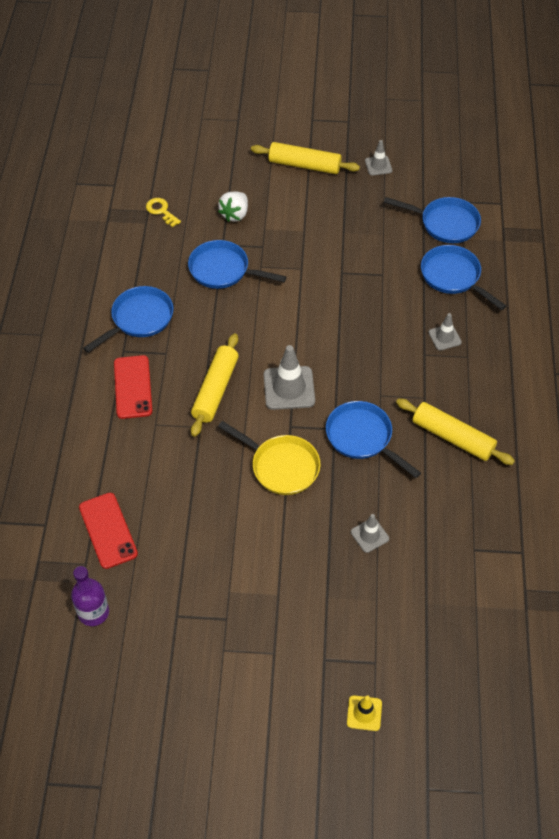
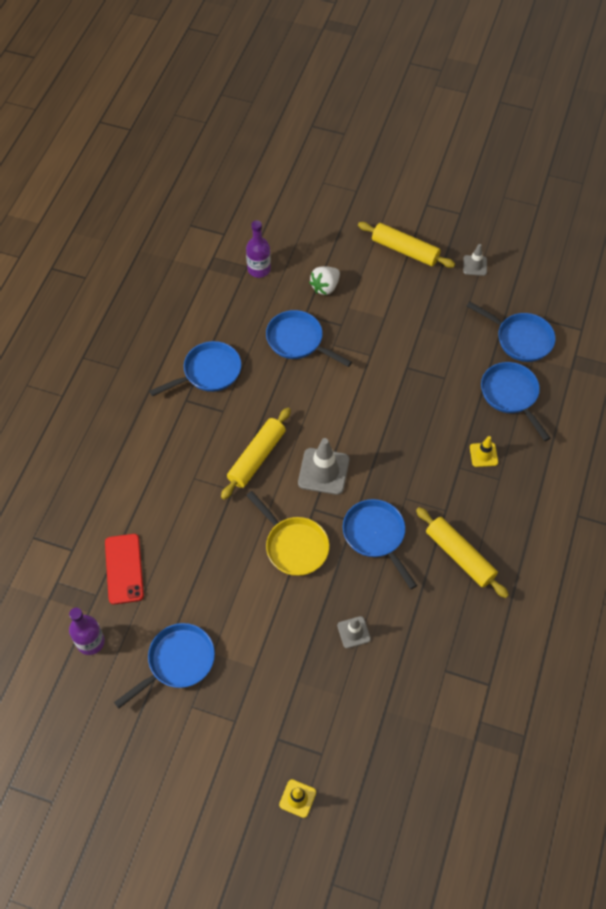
camera: 15 degrees right, 5 degrees up
red phone [114,355,152,419] -> none
yellow key [146,198,181,227] -> purple bottle [246,220,271,278]
grey traffic cone [428,313,462,351] -> yellow traffic cone [470,436,498,467]
none -> blue pan [114,623,215,708]

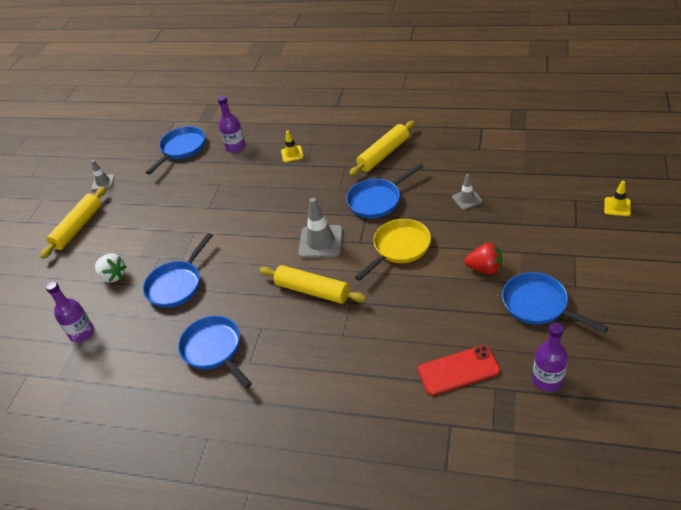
camera: 90 degrees left, 15 degrees down
blue pan [481,362,550,441] -> purple bottle [217,95,246,153]
none -> red strawberry [464,243,502,274]

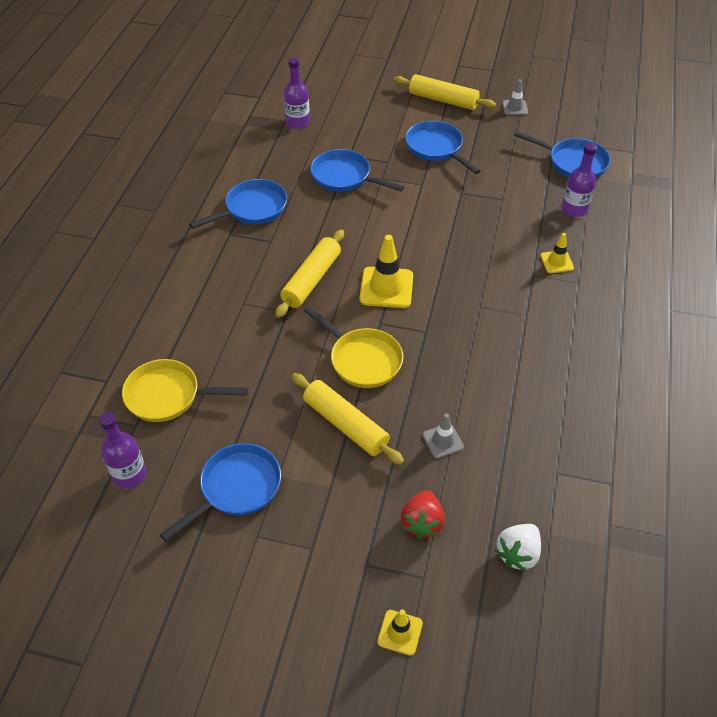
camera: 85 degrees right, 5 degrees up
white strawberry [95,253,127,283] -> white strawberry moved to [495,524,541,571]
grey traffic cone [298,198,343,258] -> yellow traffic cone [360,235,413,308]
blue pan [346,163,424,219] -> blue pan moved to [405,121,481,174]
yellow rolling pin [349,121,415,176] -> yellow rolling pin moved to [291,373,404,465]
red phone [418,345,501,396] -> yellow pan [122,359,248,422]
red strawberry [464,243,502,274] -> red strawberry moved to [401,490,445,539]

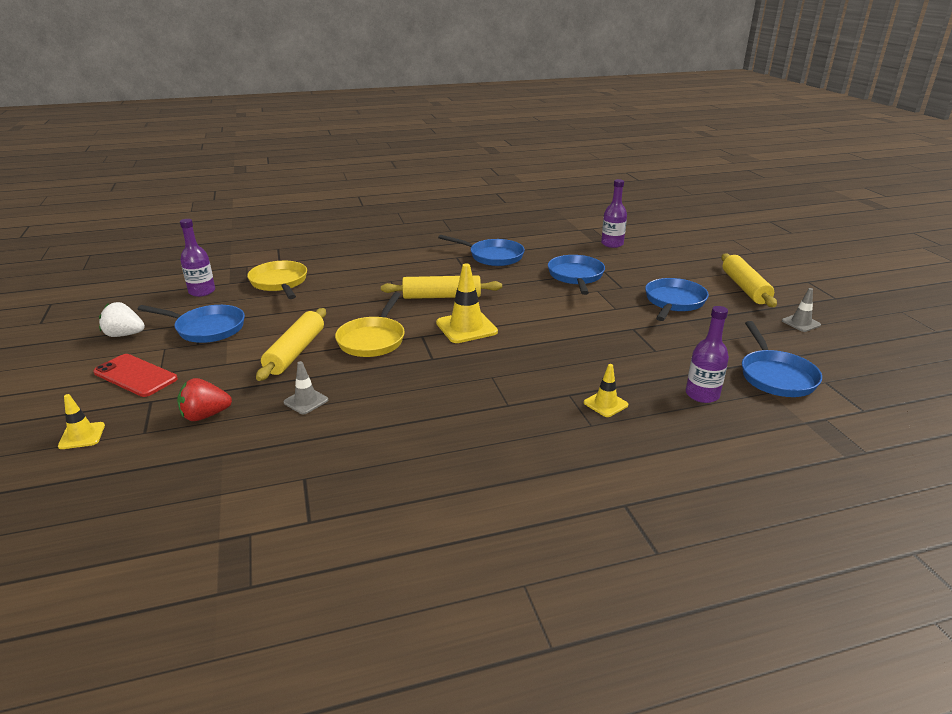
camera: 60 degrees right, 20 degrees down
white strawberry [495,524,541,571] -> white strawberry moved to [99,302,145,337]
none -> red phone [93,354,178,397]

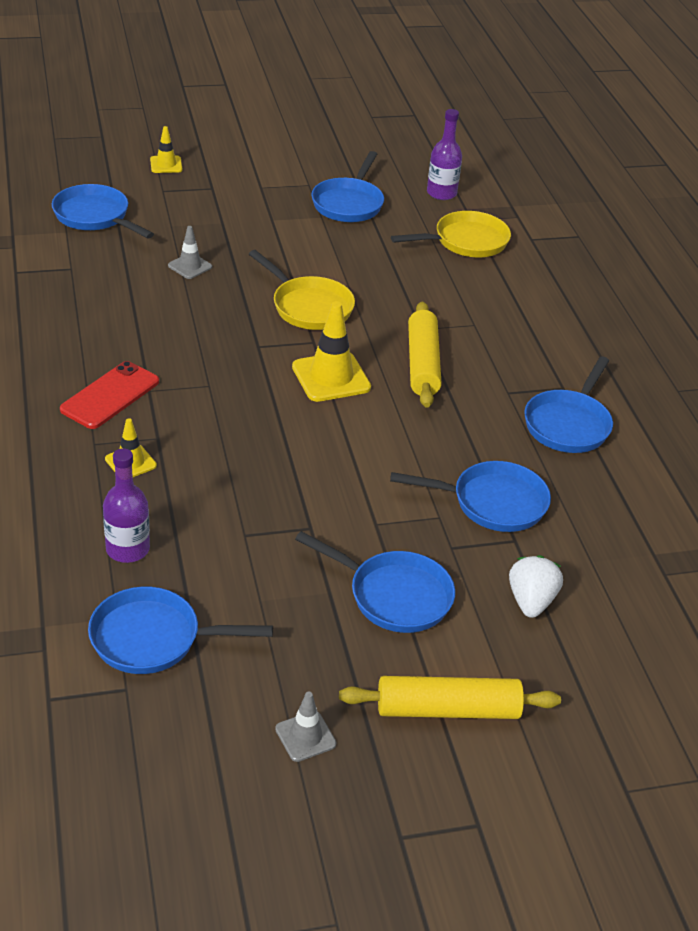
camera: 90 degrees right, 10 degrees up
red phone [93,354,178,397] -> red phone moved to [60,361,159,429]
white strawberry [99,302,145,337] -> white strawberry moved to [509,555,563,618]
red strawberry [177,378,232,421] -> none
yellow rolling pin [256,308,326,381] -> none
yellow pan [335,292,405,357] -> yellow pan turned 150 degrees counterclockwise [249,250,355,330]
purple bottle [601,179,627,248] -> none
none -> blue pan [52,184,154,239]

